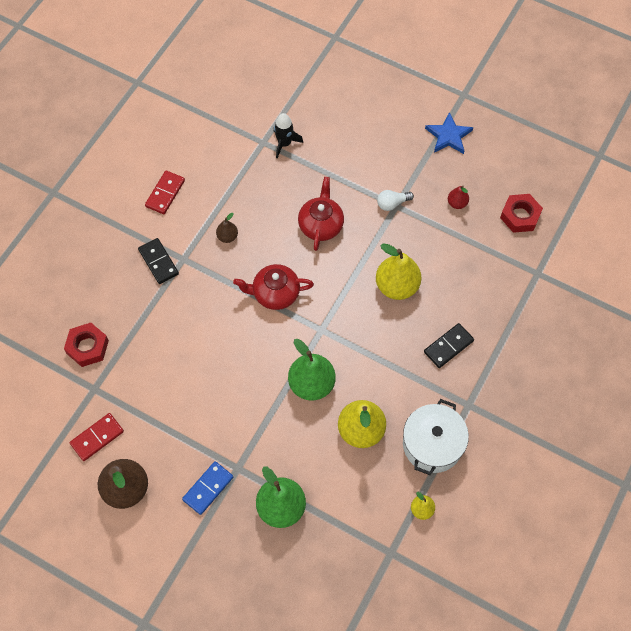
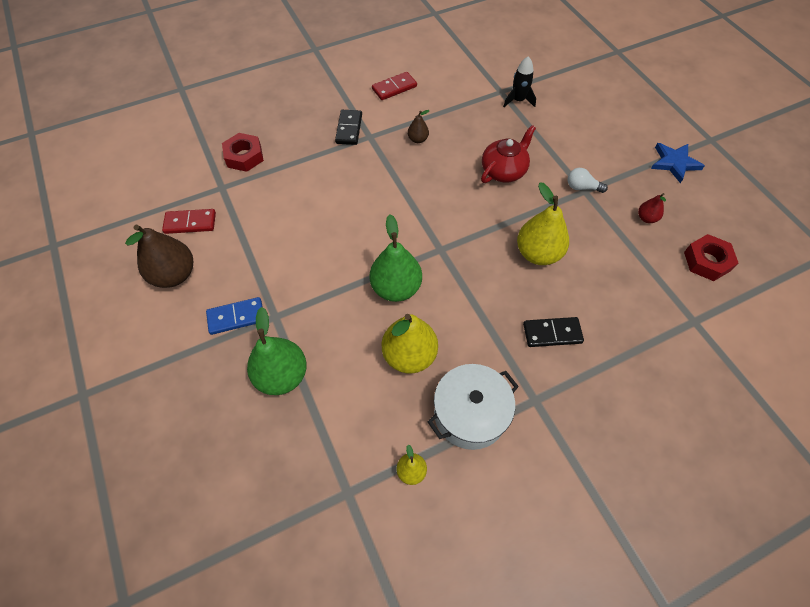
camera: 35 degrees right, 5 degrees down
red teapot [233,264,314,310] -> none

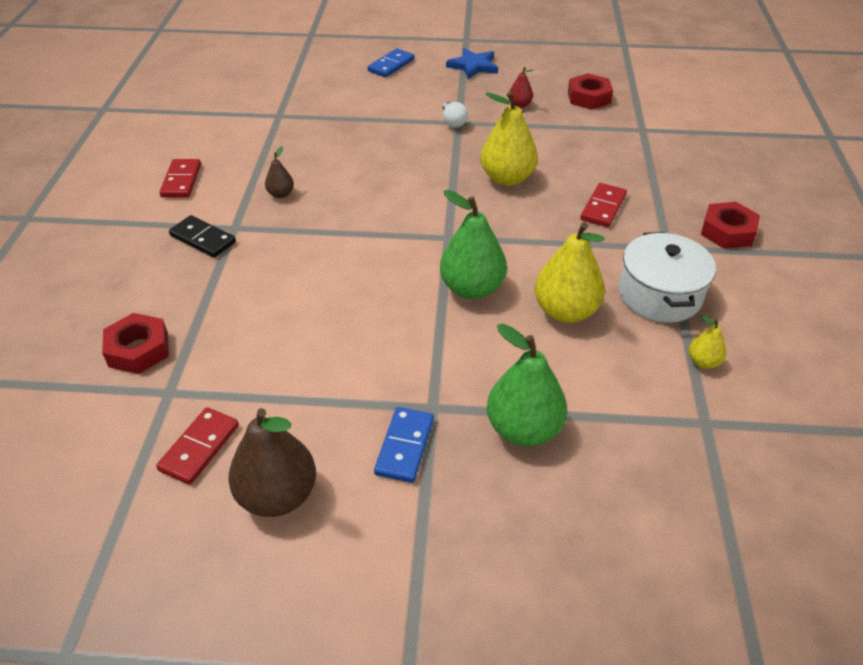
camera: 60 degrees left, 15 degrees down
red teapot [481,125,536,183] -> none
black rocket [503,56,536,107] -> none
black domino [523,317,584,347] -> red domino [580,183,627,227]
white light bulb [567,168,608,193] -> white light bulb turned 60 degrees counterclockwise [442,101,468,128]
none -> blue domino [368,48,415,77]
none -> red nut [701,202,760,249]

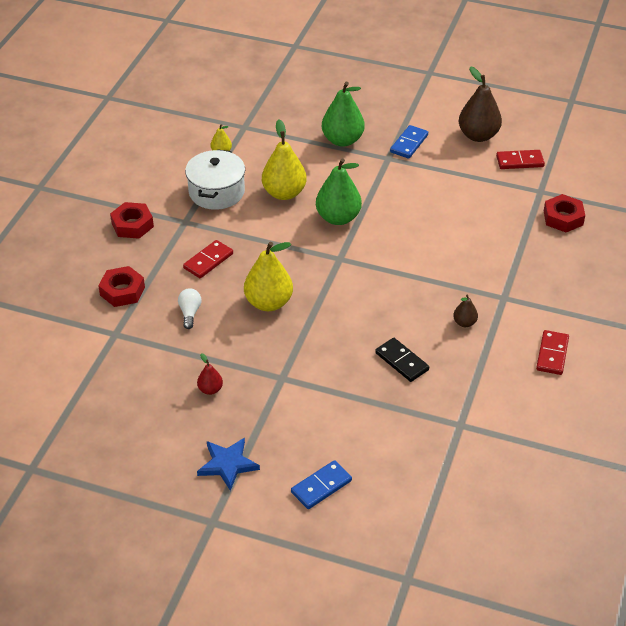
camera: 165 degrees left, 0 degrees up
red domino [156,407,239,485] -> red domino turned 45 degrees clockwise [496,150,545,169]
black domino [169,215,236,258] -> black domino moved to [375,338,429,382]
white light bulb [442,101,468,128] -> white light bulb moved to [178,288,201,329]
red nut [568,73,613,110] -> red nut moved to [98,266,145,307]

